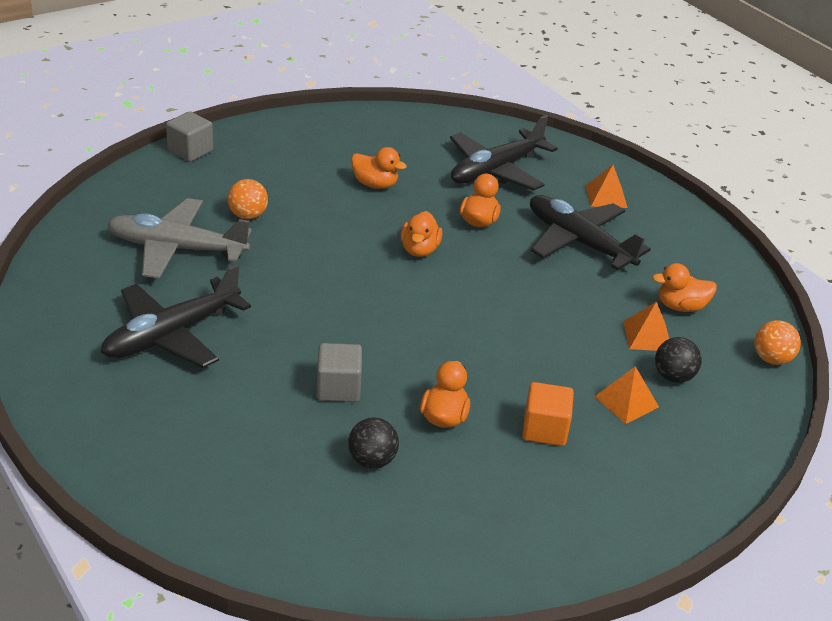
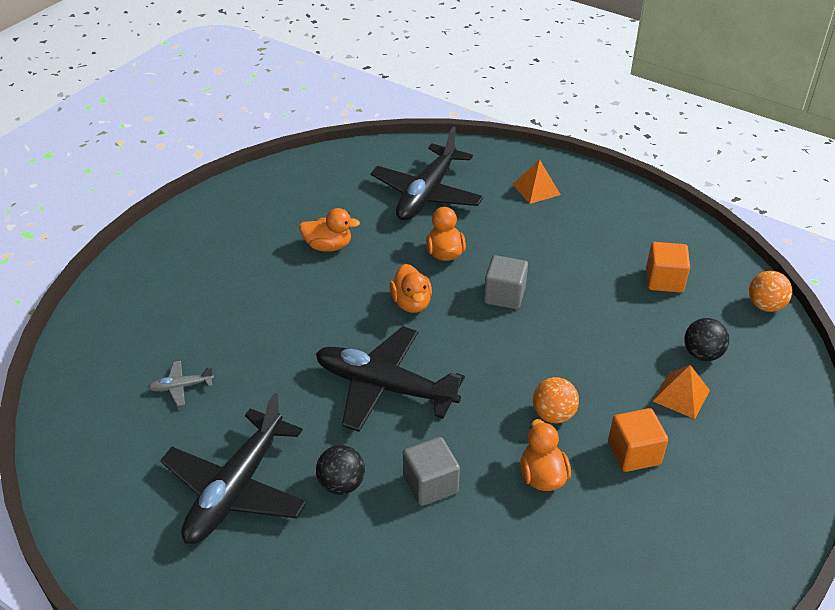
camera: 20 degrees left, 5 degrees up
grey plane [107,198,252,279] -> grey plane [147,361,214,406], size x0.42
grey cube [166,111,213,162] -> grey cube moved to [484,255,528,309]
orange ball [228,179,268,219] -> orange ball moved to [533,377,579,423]
black ball [348,418,399,469] -> black ball moved to [316,445,365,495]
black plane [530,195,651,270] -> black plane moved to [316,326,465,432]
orange pyramid [623,302,669,351] -> none
orange duck [652,263,717,312] -> orange cube [646,242,690,293]

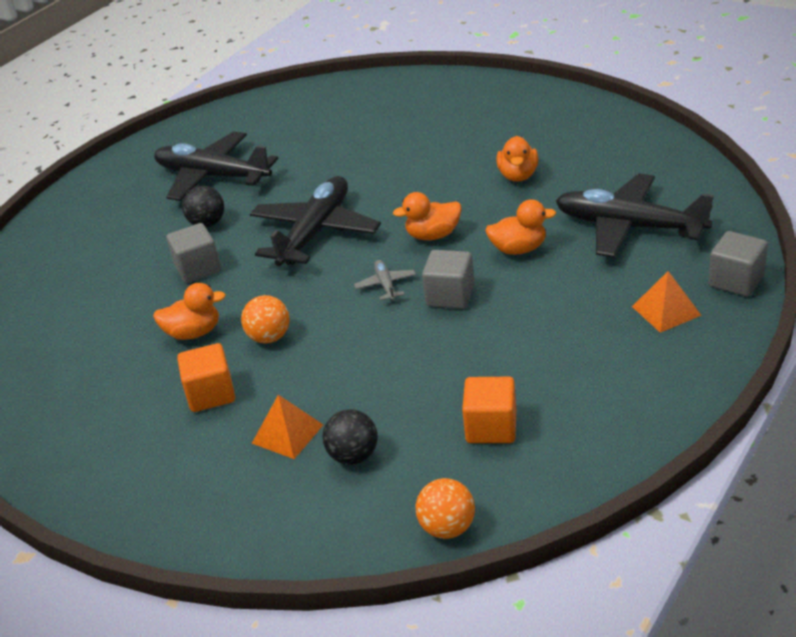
camera: 95 degrees right, 5 degrees down
grey plane [147,361,214,406] -> grey plane moved to [354,260,416,301]
none -> grey cube [708,231,768,297]

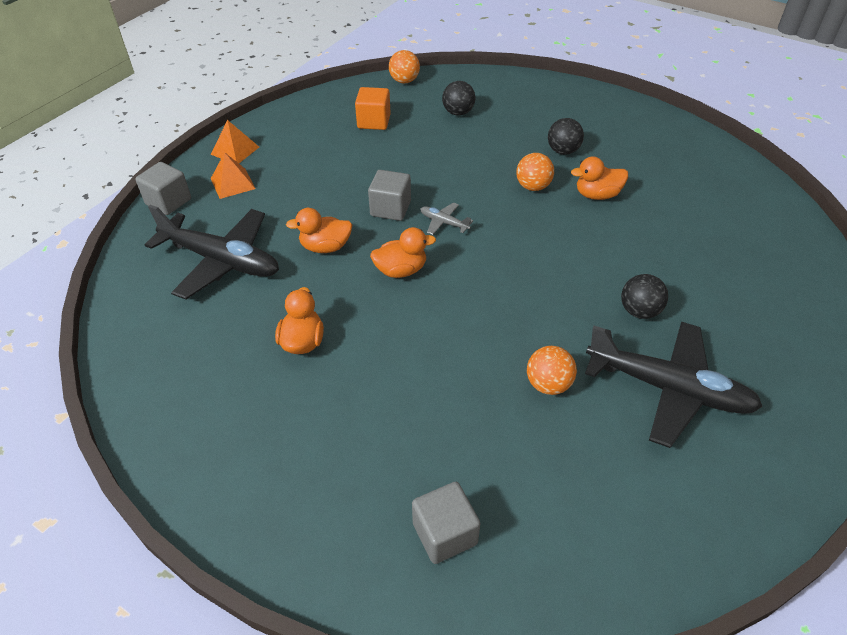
camera: 175 degrees right, 10 degrees up
grey cube [167,223,221,283] -> grey cube moved to [412,482,480,564]
orange cube [177,343,235,412] -> black ball [548,118,584,155]
black plane [250,176,381,266] -> none
orange pyramid [252,395,323,459] -> orange pyramid moved to [211,120,259,163]
grey plane [354,260,416,301] -> grey plane turned 135 degrees clockwise [420,202,473,235]
none -> orange ball [527,346,577,395]

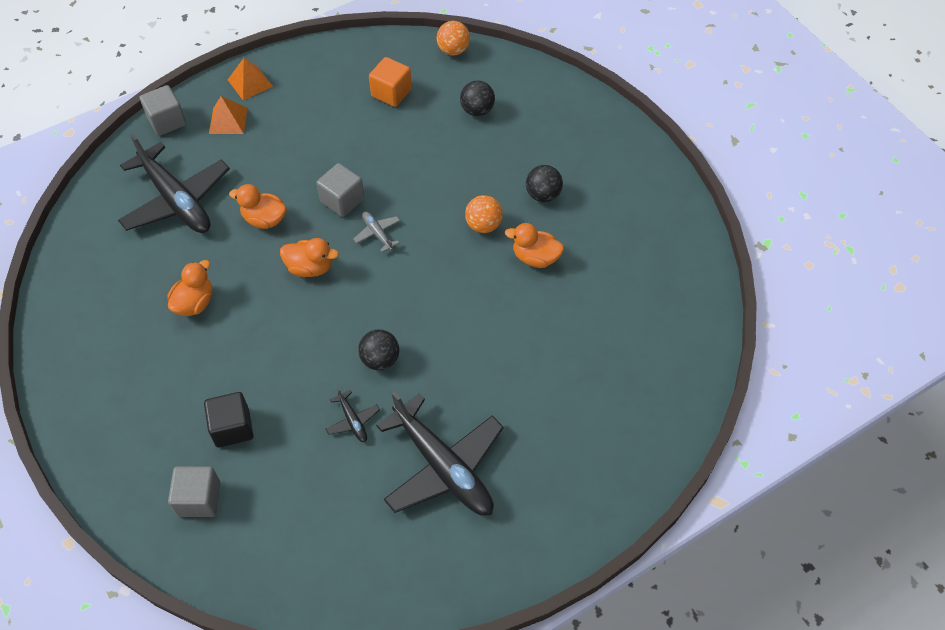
camera: 25 degrees right, 10 degrees up
orange ball [527,346,577,395] -> black plane [326,387,380,442]
black ball [621,274,668,319] -> black ball moved to [358,329,399,370]
none -> black cube [204,392,253,447]

